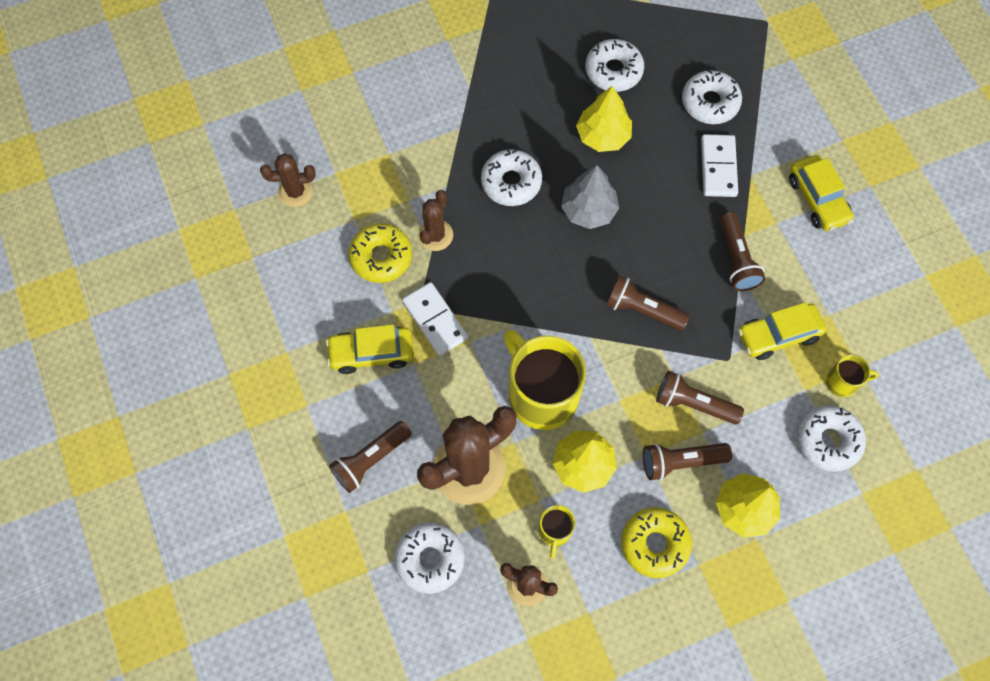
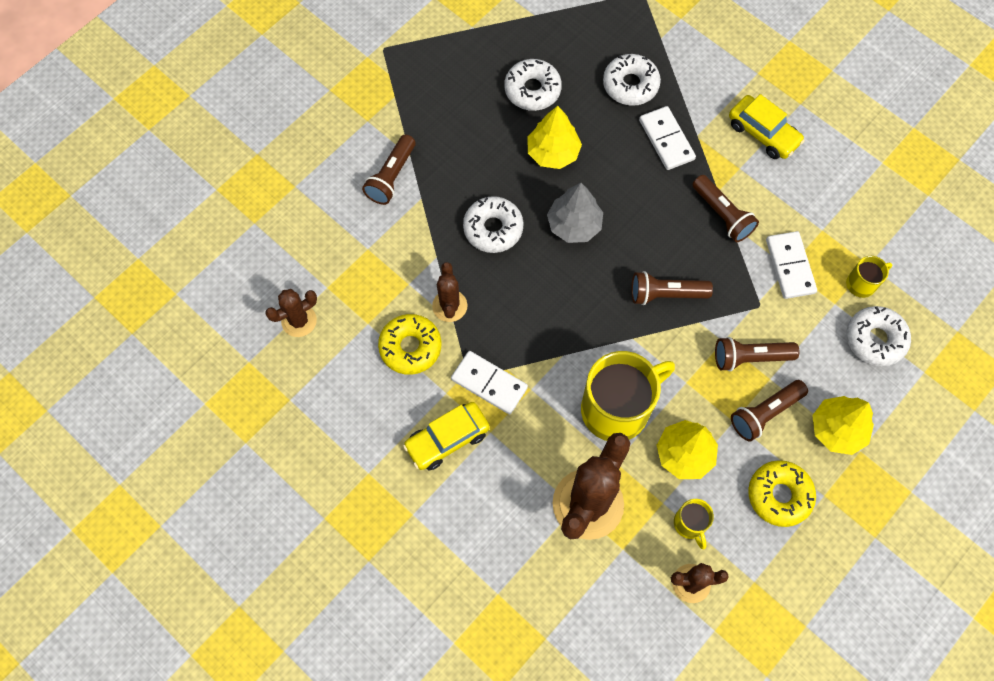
camera: 25 degrees left, 0 degrees up
brown flashlight [329,421,412,493] -> brown flashlight moved to [362,135,416,205]
white donut [394,522,465,594] -> none
yellow mug [504,329,586,430] -> yellow mug turned 120 degrees clockwise [581,351,675,441]
yellow car [738,302,826,360] -> white domino [766,231,817,299]

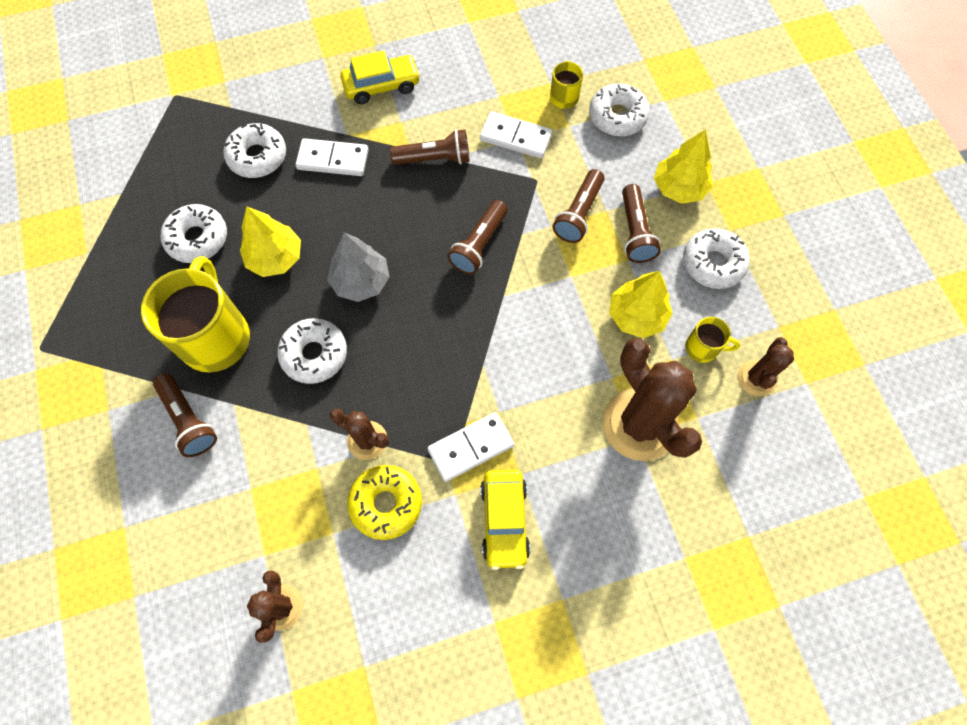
camera: 60 degrees left, 0 degrees up
yellow mug [581,351,675,441] -> yellow mug moved to [141,256,250,373]
yellow donut [748,460,816,527] -> white donut [683,228,750,289]

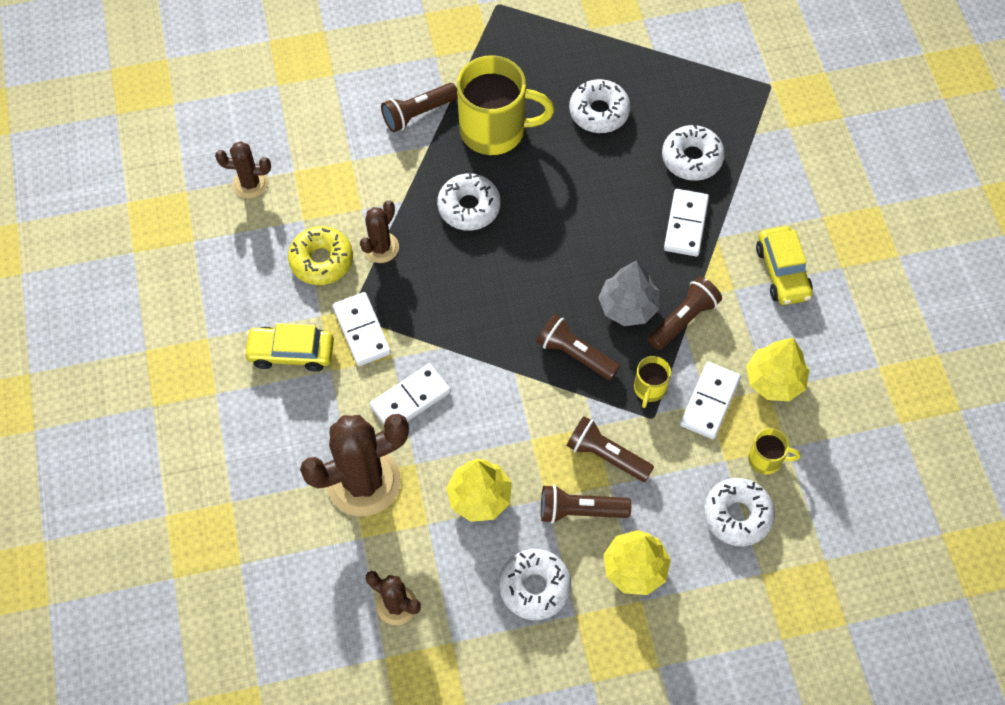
camera: 95 degrees right, 5 degrees down
yellow tree [240,206,301,277] -> yellow tree moved to [746,338,810,401]
grey tree [327,233,389,302] -> grey tree moved to [598,260,659,326]
brown flashlight [390,129,470,165] -> brown flashlight turned 135 degrees counterclockwise [648,276,722,350]
yellow mug [685,317,740,363] -> yellow mug moved to [634,356,671,408]
none -> white domino [370,364,451,425]

